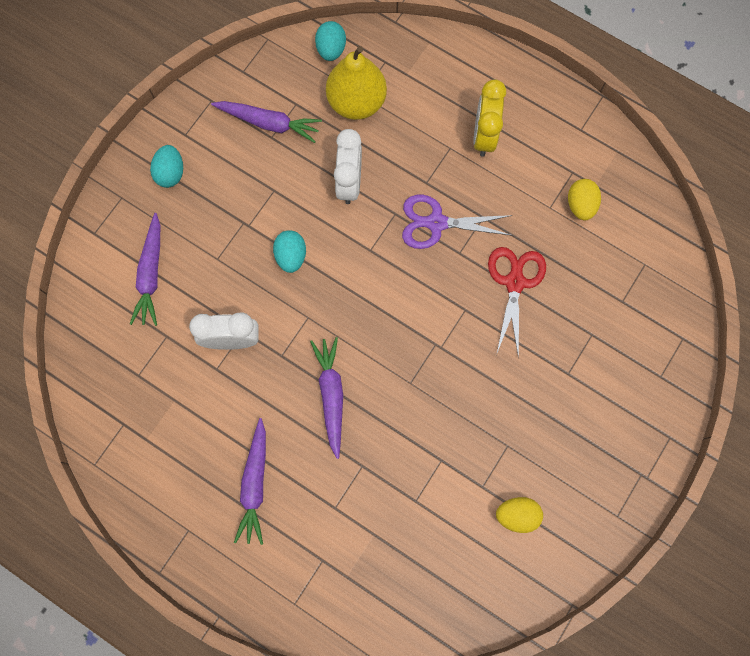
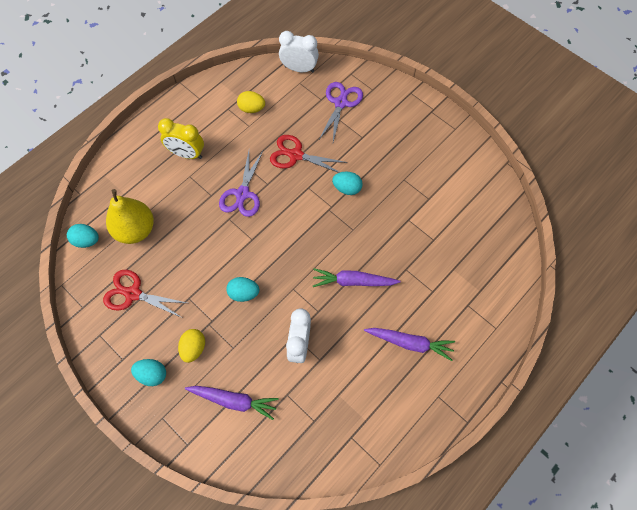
camera: 80 degrees left, 10 degrees down
purple carrot [211,101,322,143] -> red scissors [103,270,187,318]
white clock [334,129,362,204] -> white clock moved to [279,31,319,73]
yellow egg [496,497,543,533] -> yellow egg moved to [178,329,205,363]
none -> purple scissors [319,82,363,142]
none -> turquoise egg [332,172,363,195]

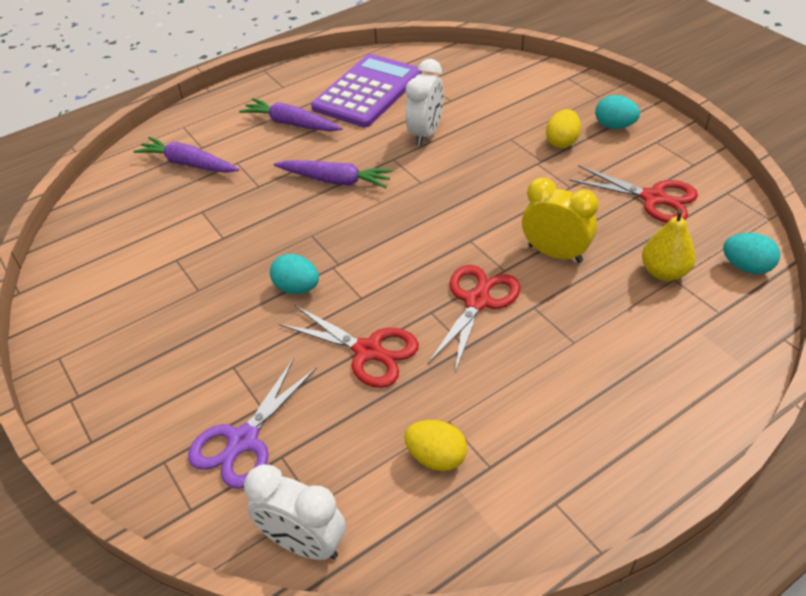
camera: 165 degrees left, 20 degrees down
yellow pear [106,189,154,244] -> yellow pear [642,209,696,281], size x0.66
yellow clock [158,118,204,159] -> yellow clock moved to [522,178,599,263]
purple carrot [185,386,279,420] -> purple carrot moved to [133,137,239,173]
purple scissors [219,151,263,217] -> red scissors [428,265,520,373]
turquoise egg [226,277,259,302] -> none
none -> purple calculator [311,54,422,127]

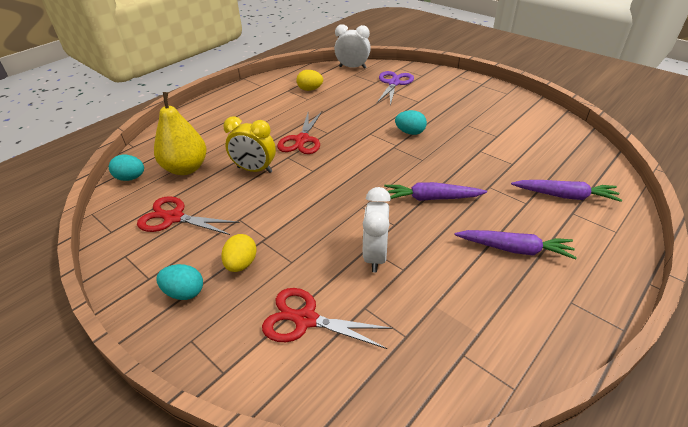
camera: 165 degrees right, 5 degrees down
red scissors [279,305,419,388] -> red scissors moved to [262,288,393,349]
purple calculator [311,54,422,127] -> none
yellow pear [642,209,696,281] -> yellow pear [154,92,207,175], size x1.51

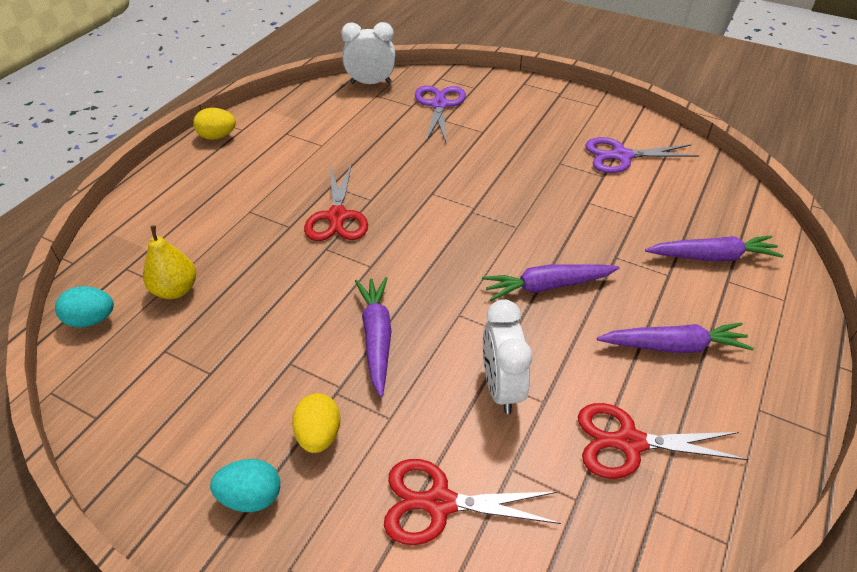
camera: 15 degrees left, 5 degrees up
red scissors [137,196,240,235] -> red scissors moved to [578,403,748,479]
yellow pear [154,92,207,175] -> yellow pear [143,225,196,299], size x0.66
yellow clock [223,116,276,173] -> none
yellow egg [296,70,323,91] -> yellow egg moved to [193,108,236,140]
turquoise egg [395,110,427,135] -> none
none -> purple carrot [355,277,392,397]
none -> purple scissors [585,137,699,173]

